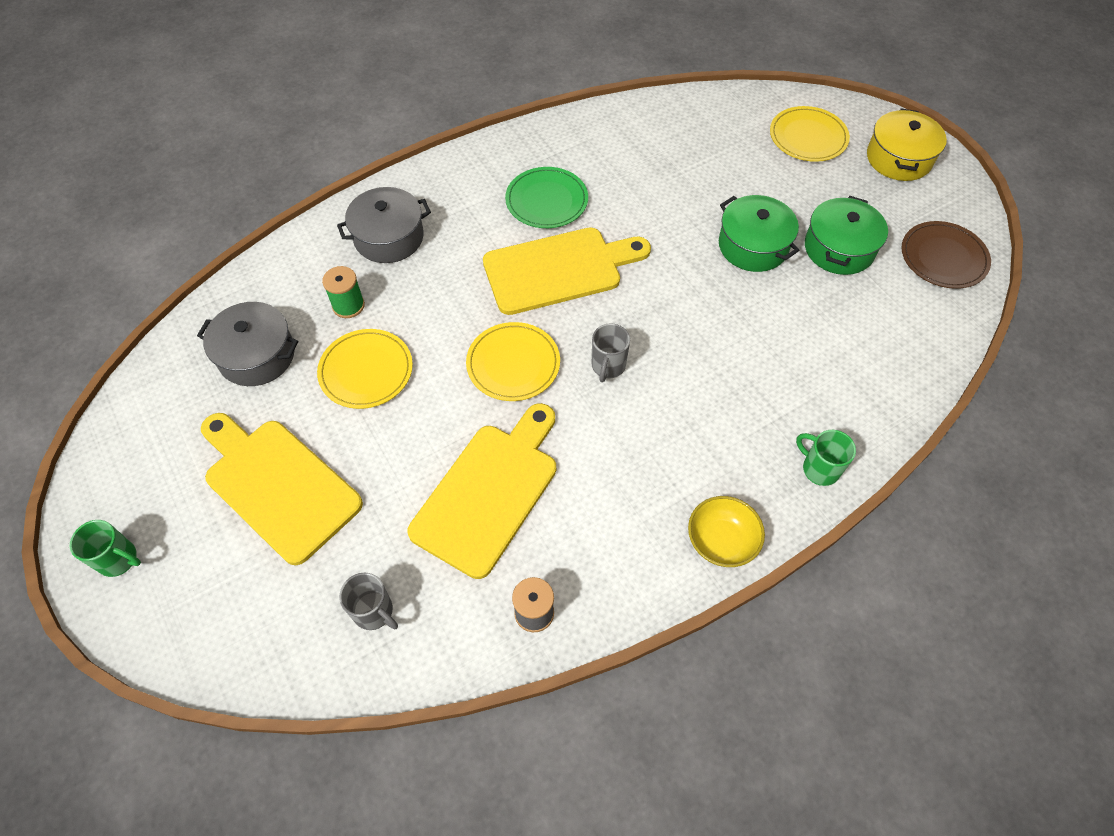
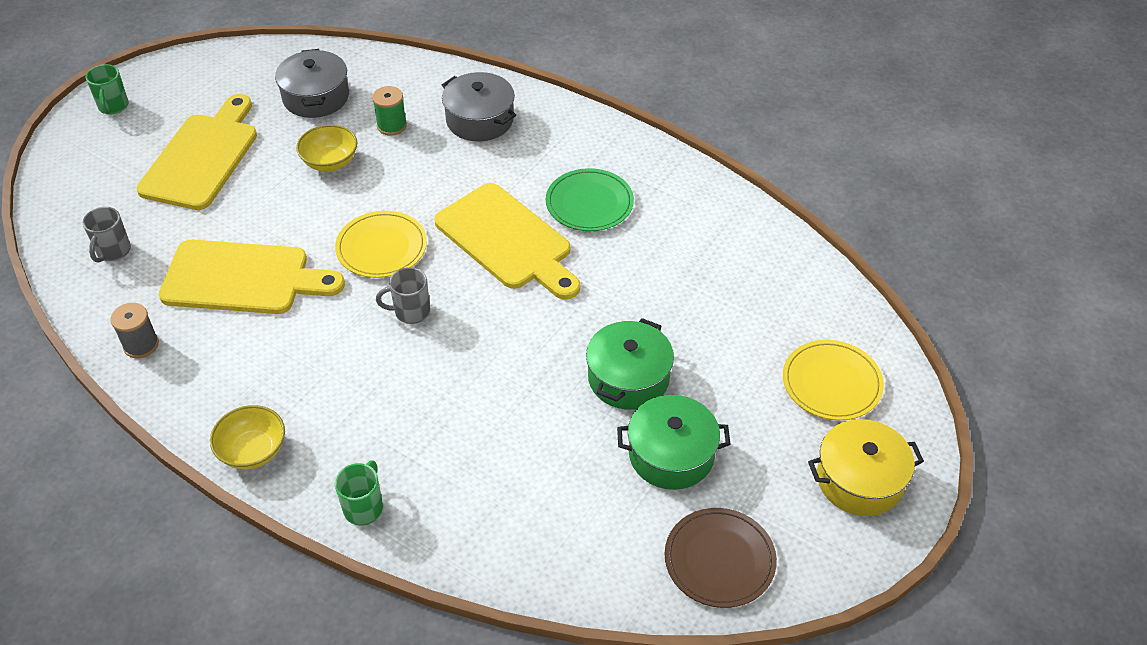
camera: 65 degrees right, 10 degrees down
yellow plate [317,329,413,409] -> yellow bowl [296,125,357,171]

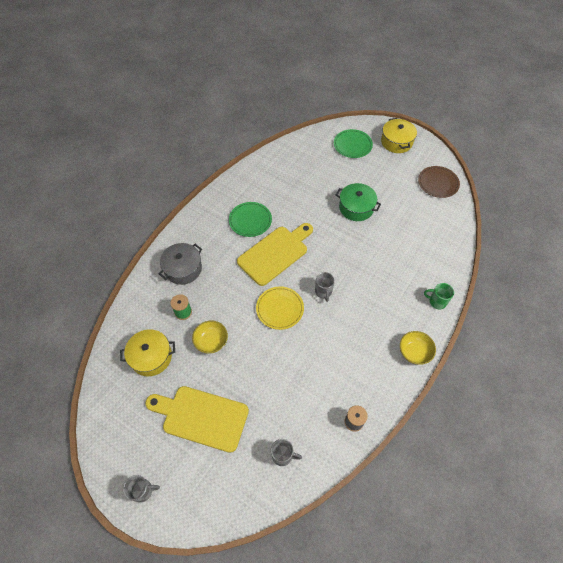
camera: 90 degrees left, 10 degrees up
green mug [86,64,129,114] -> grey mug [123,475,160,502]
yellow cutting board [159,240,345,314] -> none
grey pot [275,49,349,118] -> yellow pot [120,329,175,376]
green pot [617,395,731,490] -> none
yellow plate [783,340,884,420] -> green plate [334,129,373,158]

